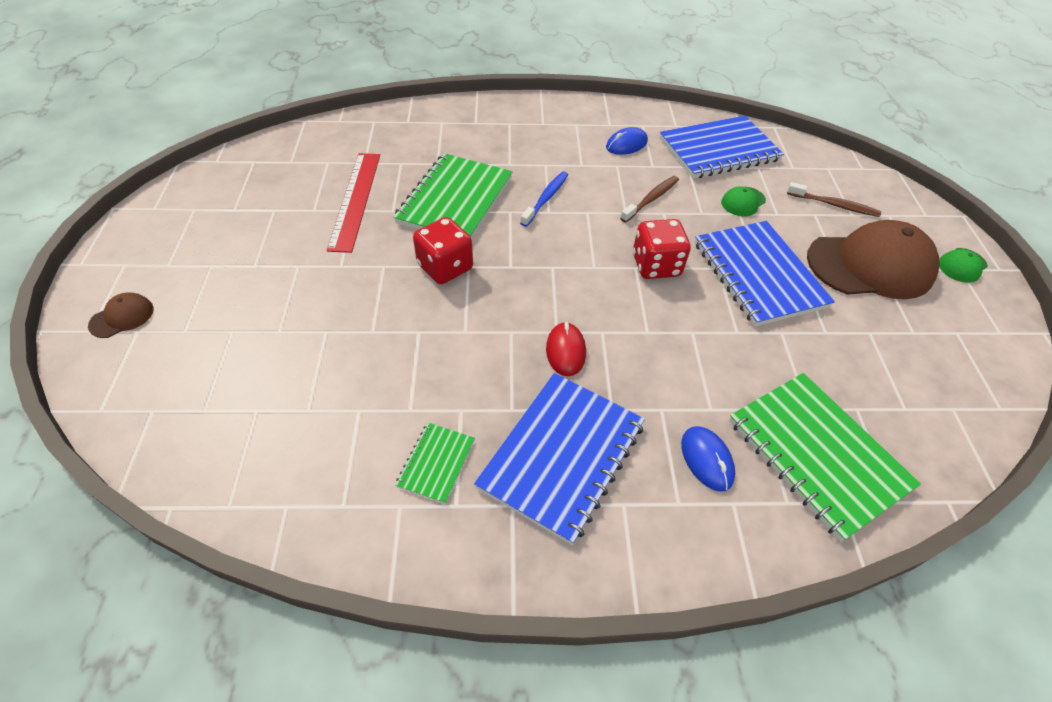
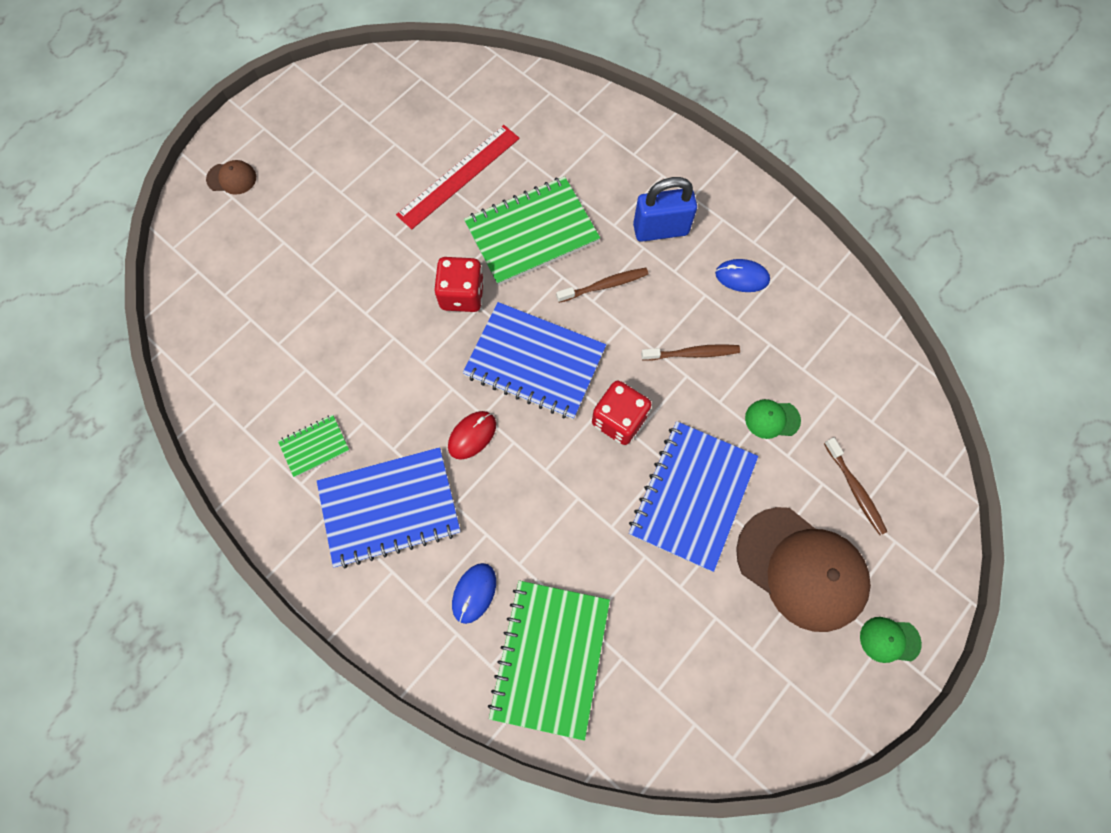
camera: 45 degrees right, 20 degrees up
blue toothbrush [520,171,568,227] -> brown toothbrush [556,268,649,303]
blue notebook [660,116,784,179] -> blue notebook moved to [463,302,606,419]
none -> blue padlock [633,177,697,242]

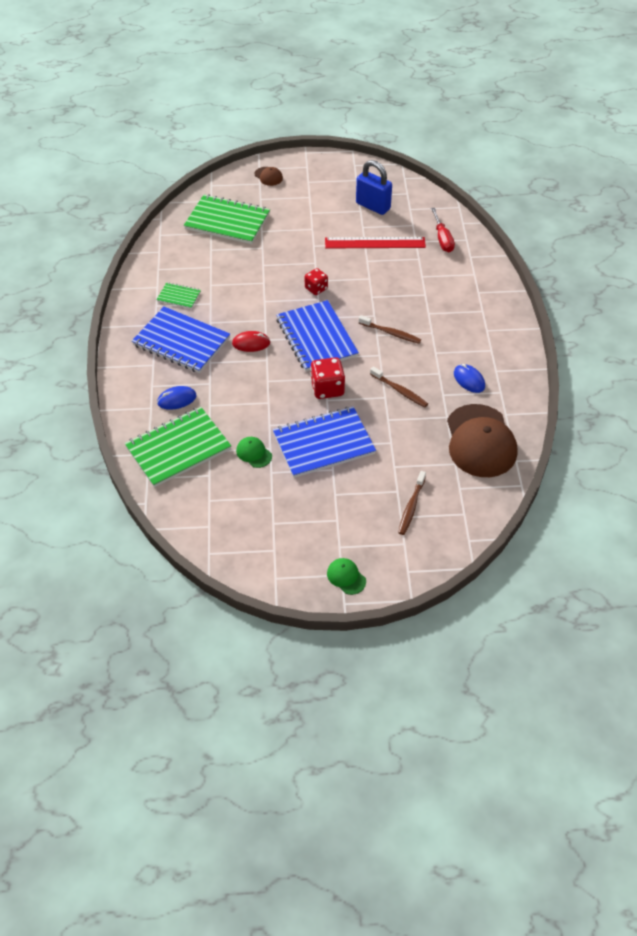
camera: 45 degrees right, 20 degrees down
red dice [434,257,484,312] -> red dice [305,268,328,295], size x0.65
green notebook [464,176,600,286] -> green notebook moved to [184,194,270,244]
blue padlock [633,177,697,242] -> blue padlock moved to [356,160,392,215]
brown cap [736,507,871,632] -> brown cap moved to [447,404,518,477]
green cap [745,399,801,439] -> green cap moved to [236,437,272,468]
none -> red screwdriver [431,208,455,252]

